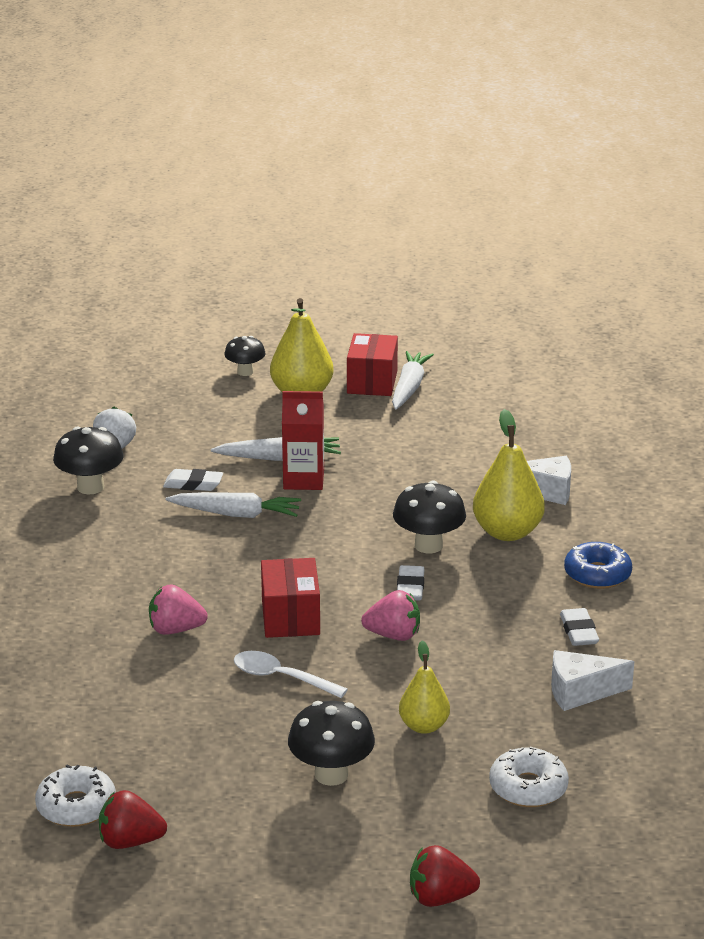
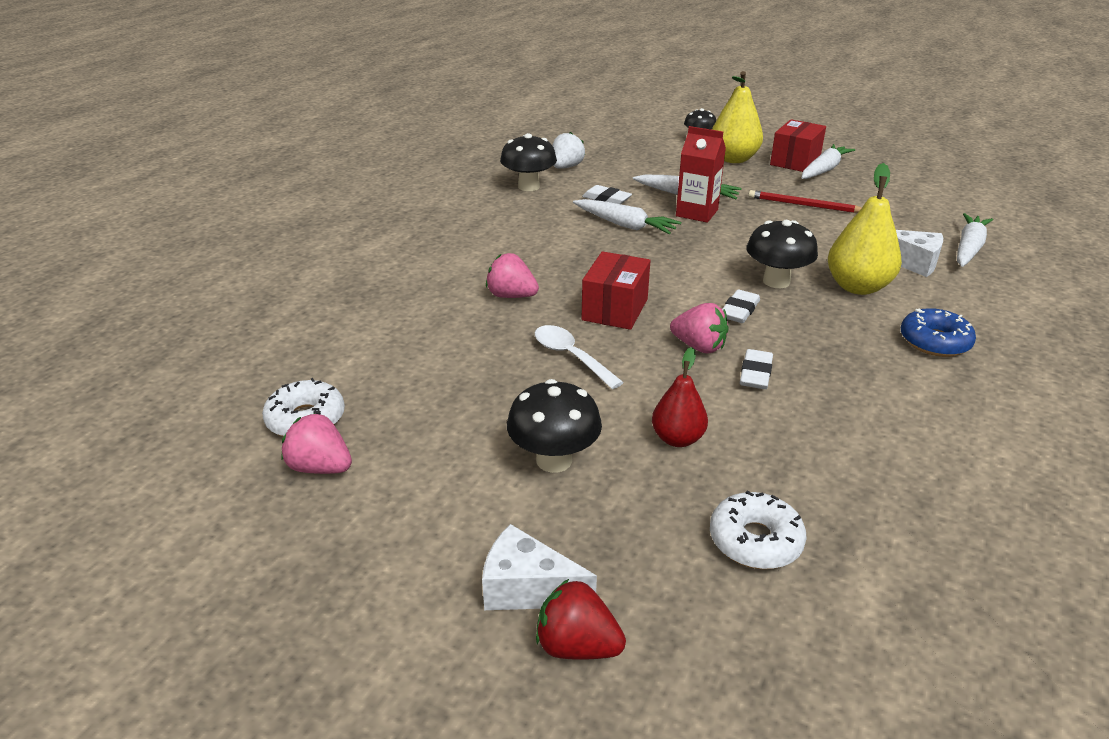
camera: 25 degrees right, 5 degrees up
red strawberry [99,790,167,849] -> pink strawberry [282,413,352,474]
yellow pear [399,641,450,734] -> red pear [652,347,708,447]
white cheese [551,650,634,711] -> white cheese moved to [482,524,597,610]
white eraser [560,608,599,646] -> white eraser moved to [740,349,773,389]
none -> red pencil [748,190,862,213]
none -> white carrot [957,213,993,267]

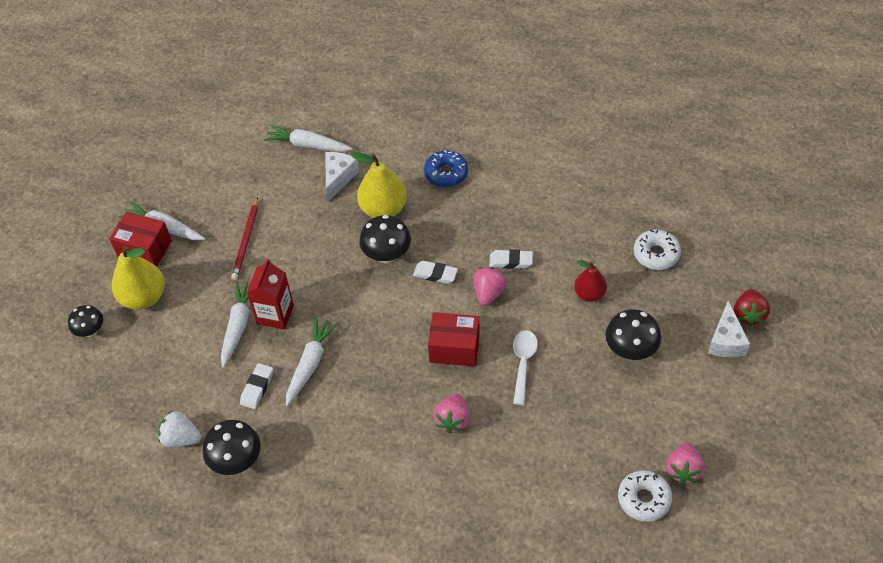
camera: 100 degrees left, 20 degrees up
white spoon [535,325,624,389] -> white spoon turned 150 degrees clockwise [513,330,538,405]

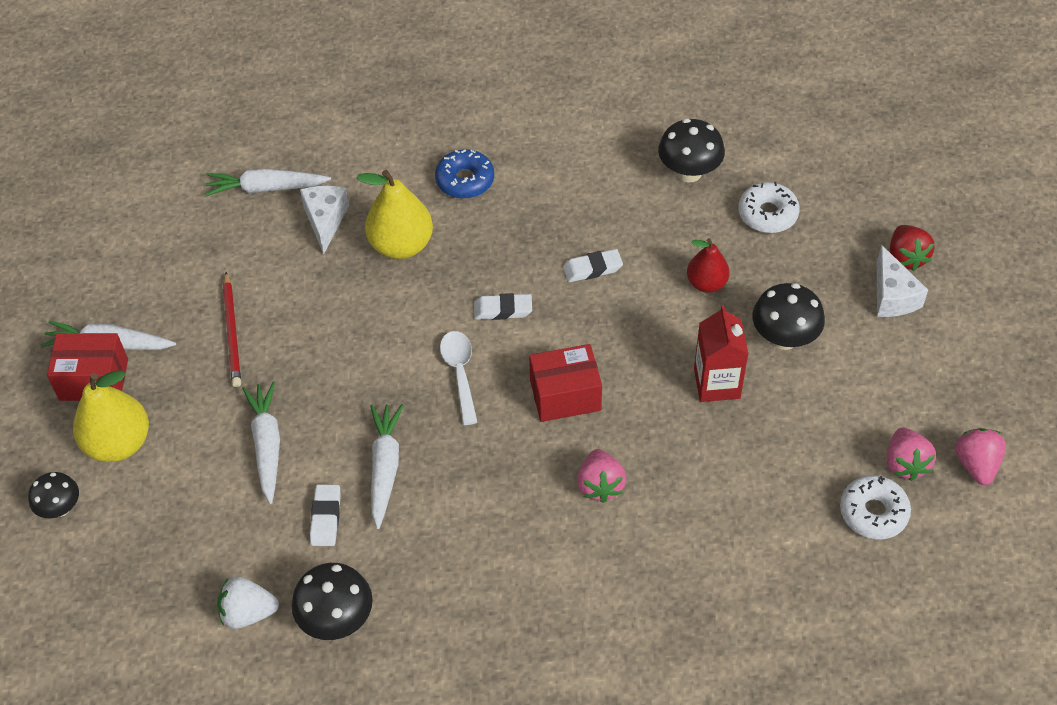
camera: 20 degrees left, 0 degrees up
red carton [246,259,294,330] -> red carton moved to [694,305,748,402]
black mushroom [359,215,411,263] -> black mushroom moved to [658,118,725,182]
pink strawberry [474,267,507,306] -> pink strawberry moved to [955,428,1006,485]
white spoon [513,330,538,405] -> white spoon moved to [440,331,478,425]

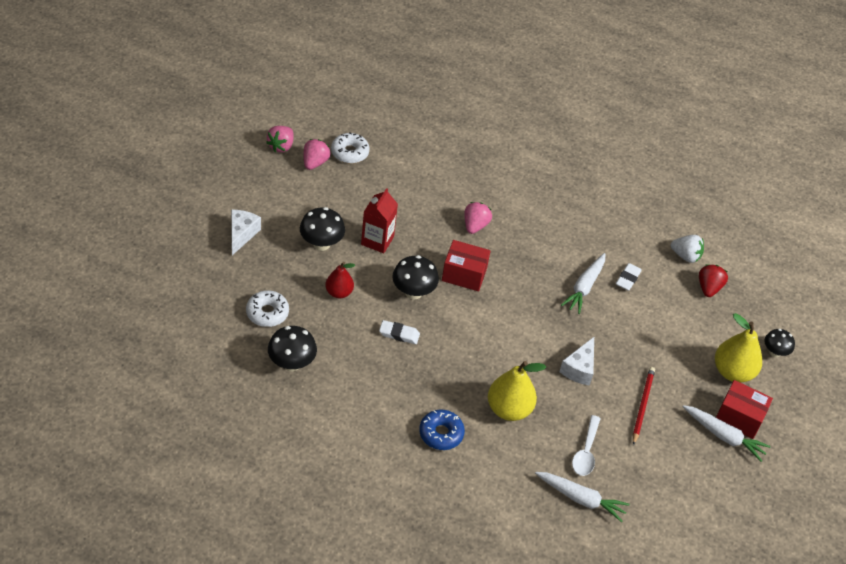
camera: 160 degrees left, 5 degrees down
white carrot [242,381,280,504] -> none
black mushroom [292,563,373,640] -> black mushroom moved to [392,255,439,300]
white cheese [300,186,349,254] -> white cheese moved to [559,337,594,386]
white spoon [440,331,478,425] -> white spoon moved to [572,415,601,476]
white eraser [474,293,532,320] -> none
red strawberry [890,225,935,271] -> red strawberry moved to [699,264,728,297]

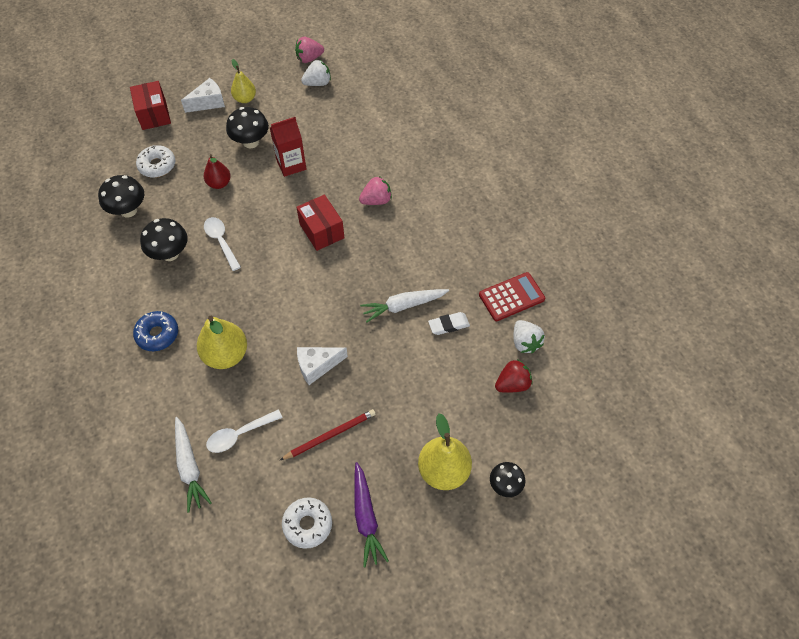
camera: 50 degrees right, 10 degrees up
pink strawberry [304,139,330,170] -> white strawberry [301,60,331,86]
white donut [331,132,370,164] -> white donut moved to [282,497,332,549]
white eraser [379,320,420,344] -> white spoon [204,217,241,271]
black mushroom [392,255,439,300] -> black mushroom moved to [140,218,188,261]
white carrot [683,405,771,462] -> purple carrot [354,462,389,567]
red box [716,380,773,439] -> red box moved to [130,81,171,130]
none -> yellow pear [231,59,256,103]
none -> red calculator [479,272,545,321]

